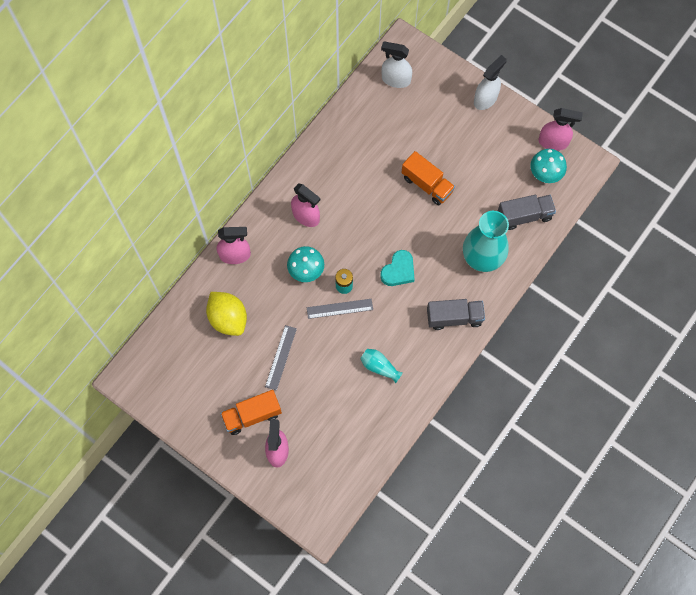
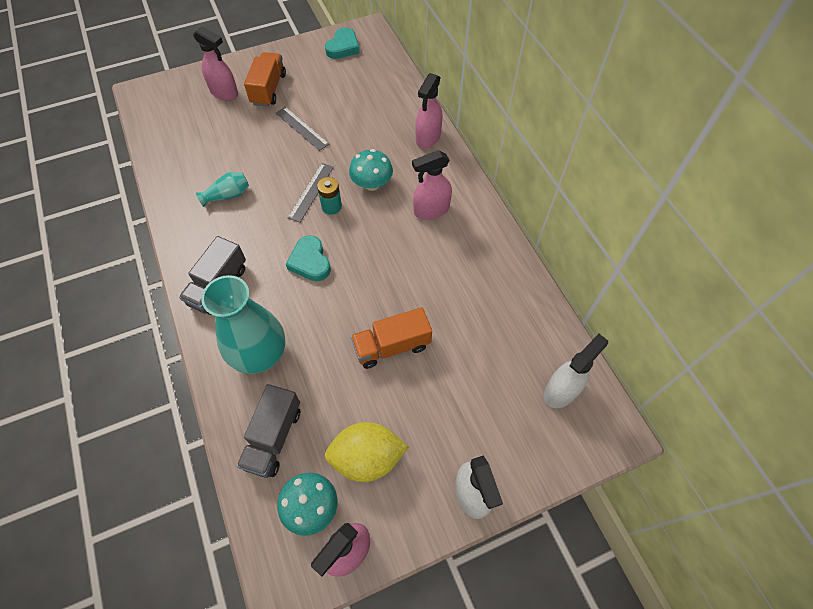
camera: 120 degrees right, 10 degrees down
yellow lemon [206,292,247,336] -> yellow lemon moved to [325,422,408,482]
none -> turquoise heart [325,27,360,59]

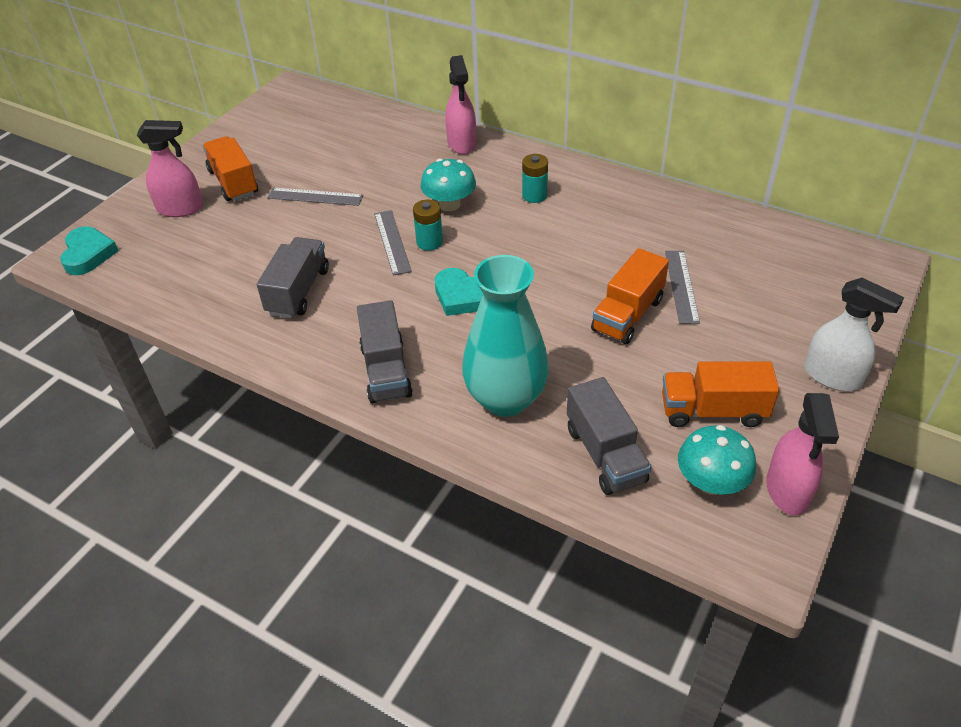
camera: 35 degrees left, 15 degrees down
turquoise vase [196,172,249,207] -> grey truck [257,237,329,318]
turquoise heart [325,27,360,59] -> turquoise heart moved to [60,226,118,275]
yellow lemon [325,422,408,482] -> orange truck [662,361,779,427]
pink spray bottle [412,150,452,220] -> turquoise battery [522,154,548,203]
white spray bottle [544,334,608,408] -> none
none -> grey ruler [665,251,700,324]

